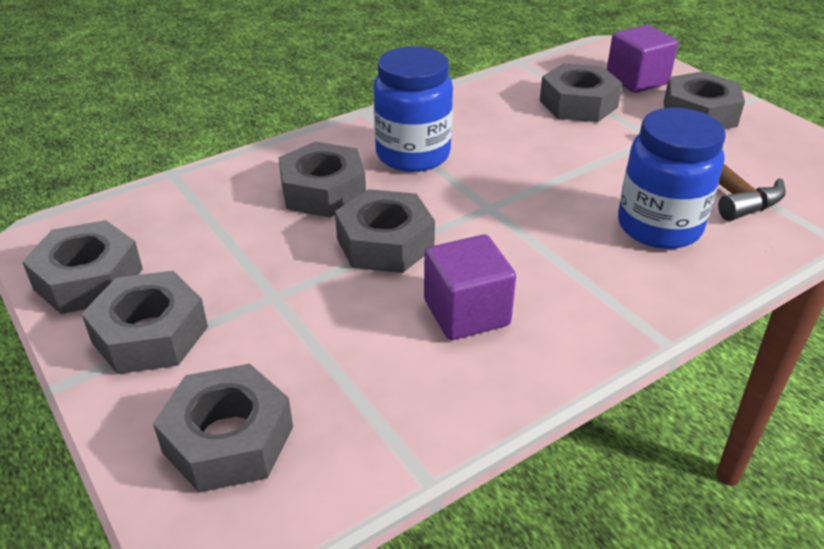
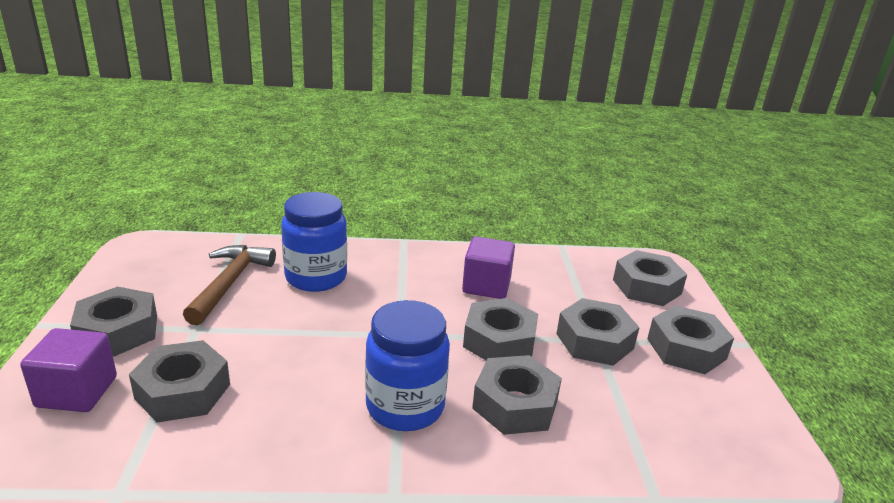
camera: 150 degrees left, 10 degrees down
grey nut [22,220,143,314] -> grey nut moved to [556,298,640,366]

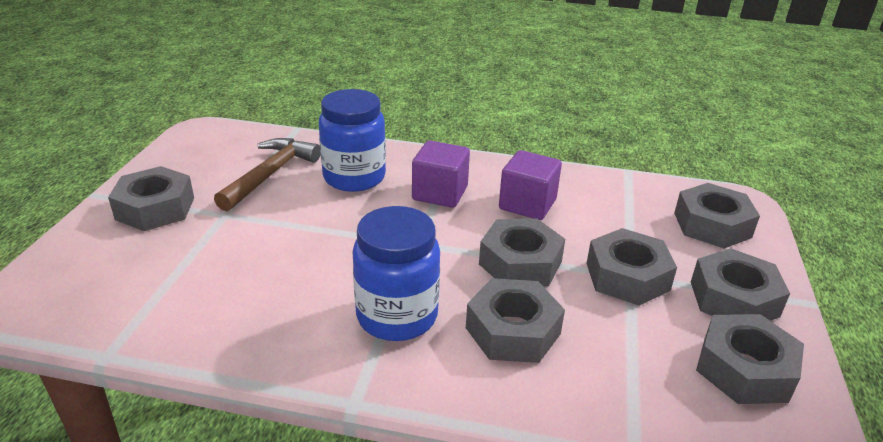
camera: 15 degrees right, 5 degrees up
purple cube [20,328,117,412] -> purple cube moved to [412,140,470,208]
grey nut [129,340,230,423] -> grey nut moved to [696,314,804,404]

